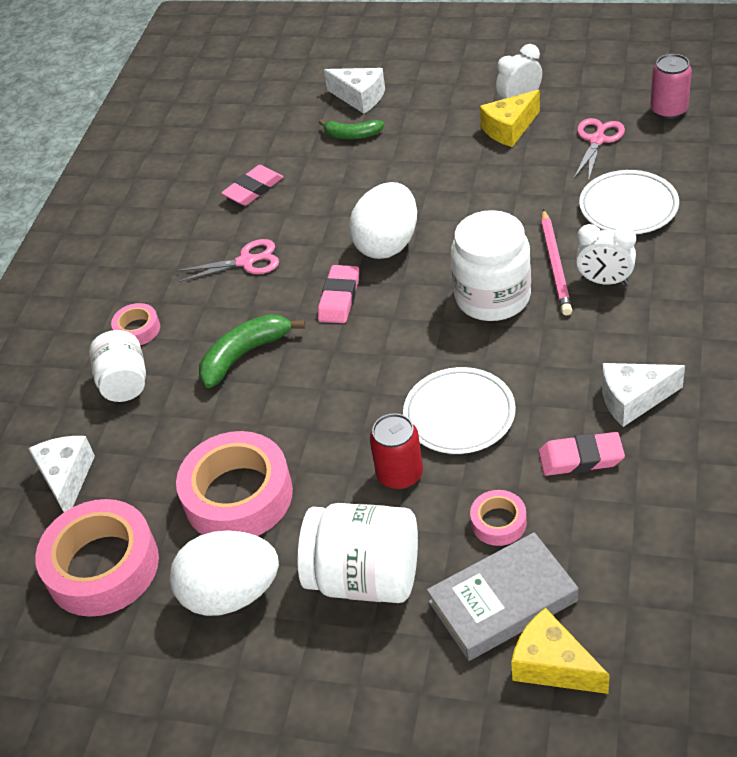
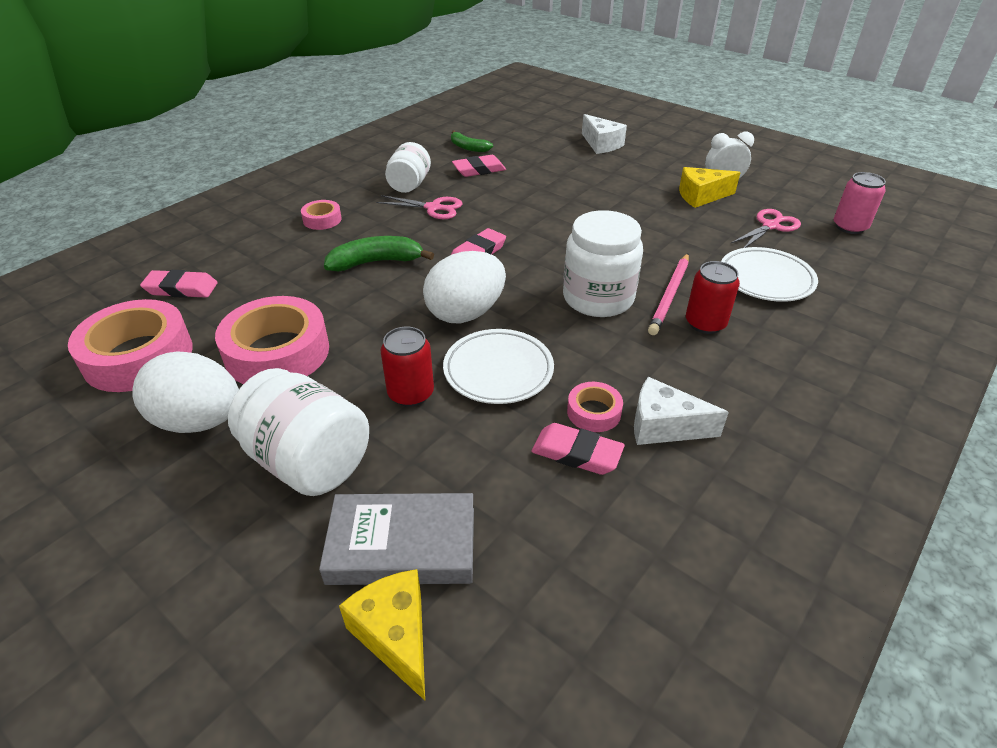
camera: 20 degrees right, 5 degrees down
white cheese [28,436,95,512] -> pink eraser [140,270,218,298]
white jar [89,330,146,402] -> white jar moved to [385,142,431,193]
green banana [319,120,384,139] -> green banana moved to [451,130,493,152]
white egg [349,182,417,259] -> white egg moved to [423,251,506,323]
pink tape [470,490,527,546] -> pink tape moved to [567,382,623,432]
white clock [576,224,636,285] -> red can [686,261,740,334]

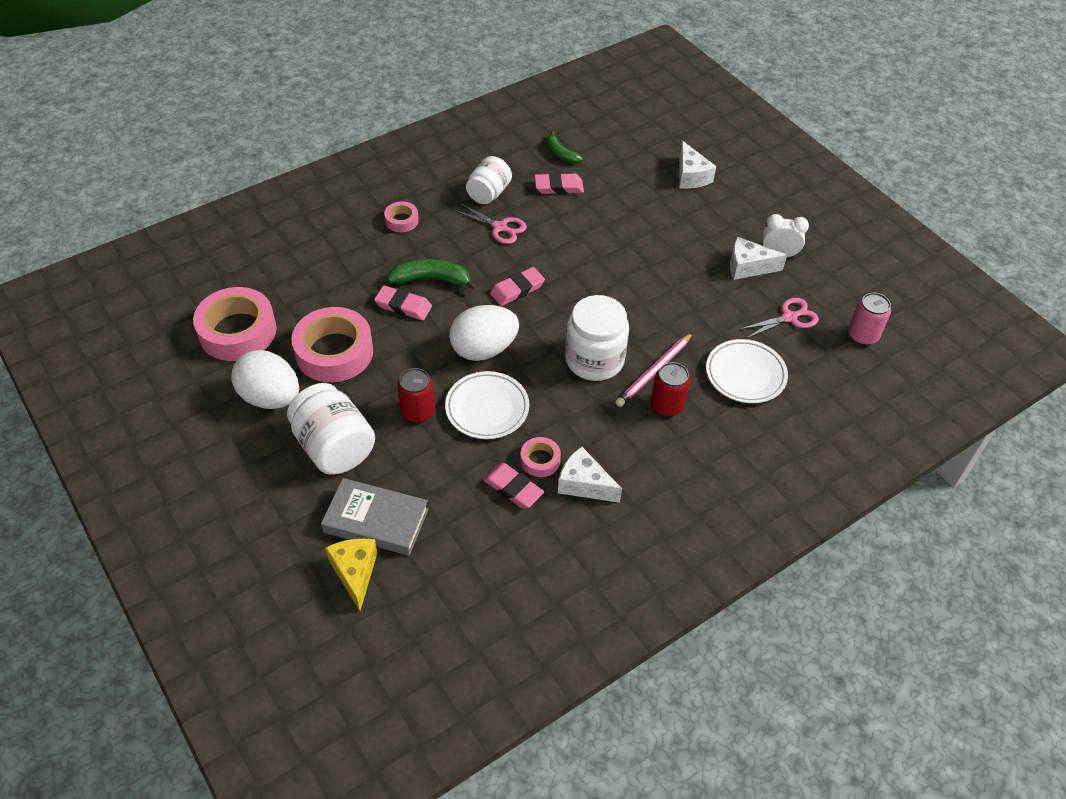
camera: 15 degrees right, 10 degrees up
pink eraser [140,270,218,298] -> pink eraser moved to [374,285,432,321]
yellow cheese [679,167,741,208] -> white cheese [730,237,787,280]

